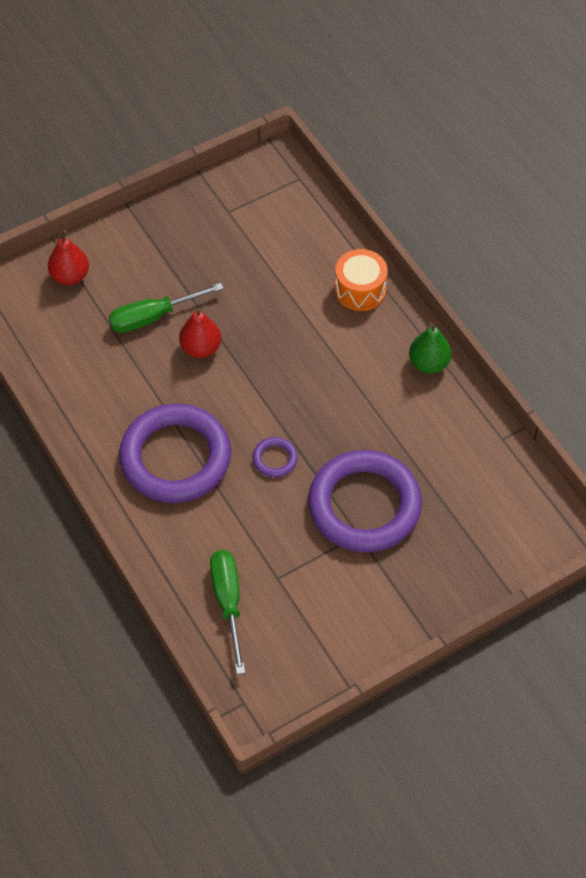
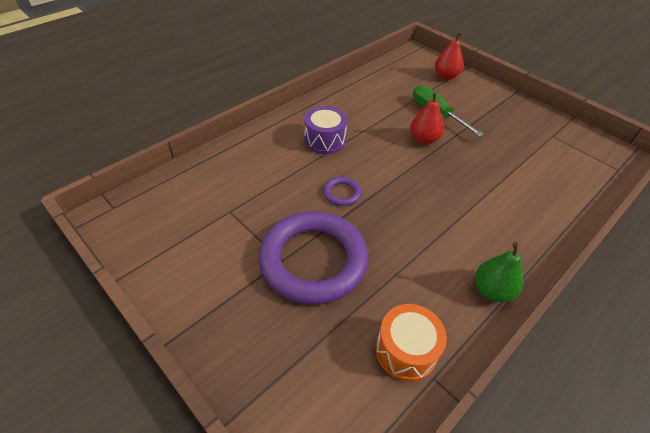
camera: 75 degrees right, 10 degrees down
purple ring [119,403,231,503] -> purple drum [304,106,347,154]
green screwdriver [210,550,245,674] -> none
orange drum [335,249,388,311] -> orange drum moved to [376,304,447,382]

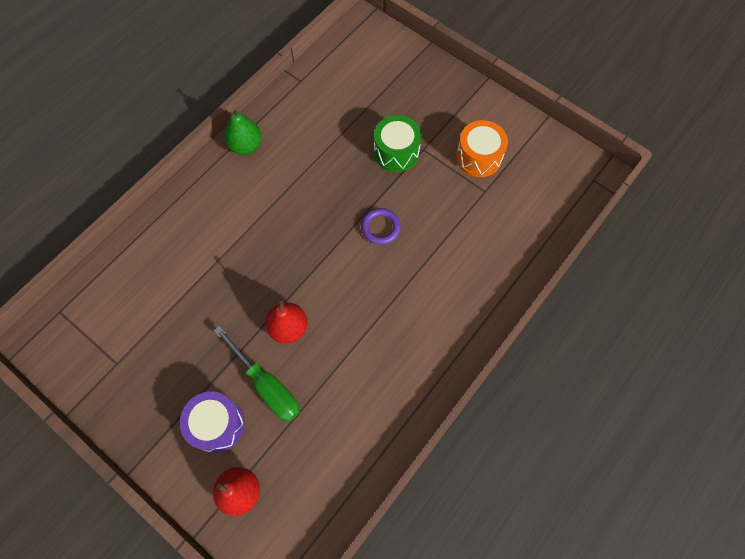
camera: 175 degrees right, 20 degrees up
purple ring [259,211,368,304] -> green drum [374,115,422,172]
purple drum [304,106,347,154] -> purple drum moved to [180,391,245,453]
orange drum [376,304,447,382] -> orange drum moved to [456,120,508,177]

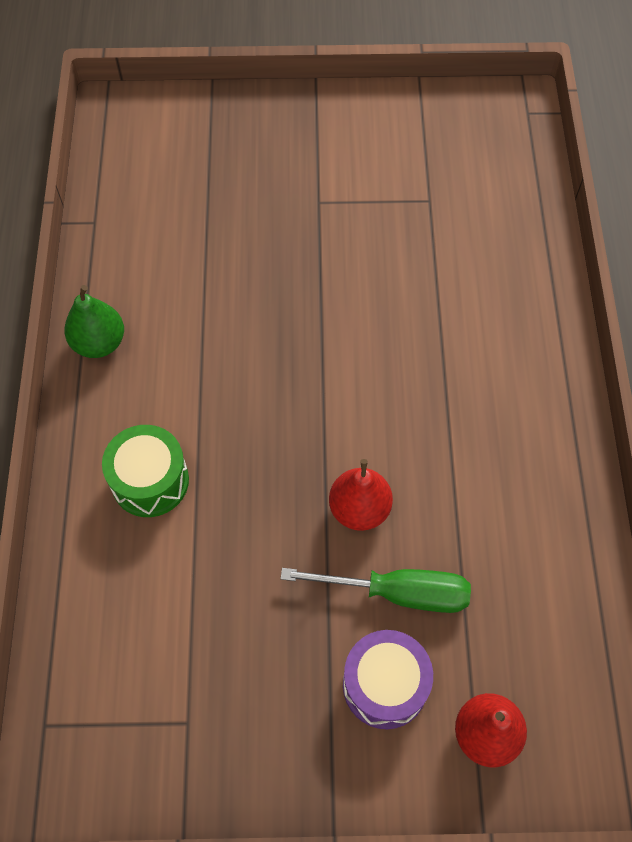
camera: 40 degrees left, 5 degrees down
purple ring [361,208,401,245] -> none
green drum [374,115,422,172] -> green drum moved to [102,425,189,517]
orange drum [456,120,508,177] -> none

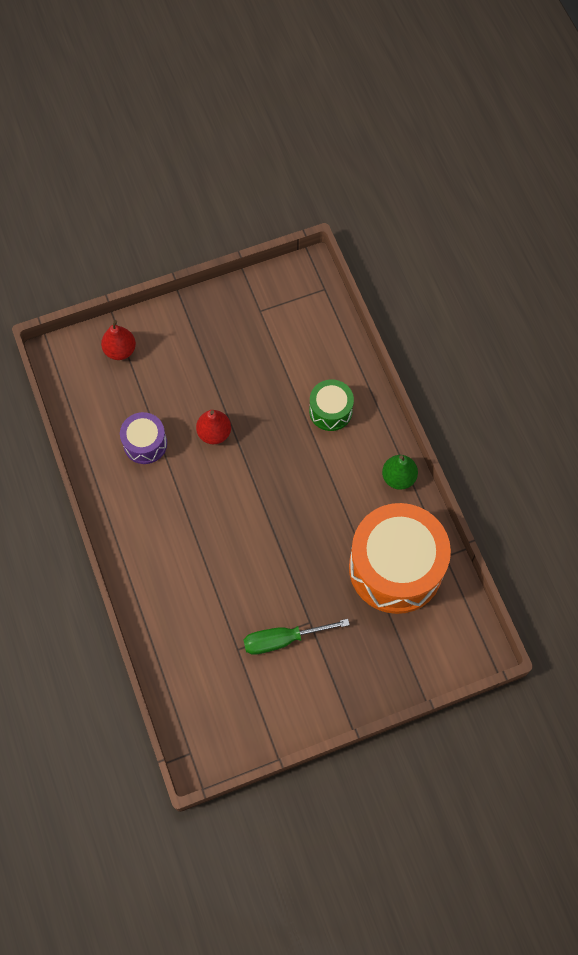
camera: 160 degrees right, 5 degrees up
green screwdriver [280,568,471,613] -> green screwdriver moved to [244,619,350,655]
purple drum [343,630,433,729] -> purple drum moved to [120,412,167,464]
none -> orange drum [349,503,451,614]

